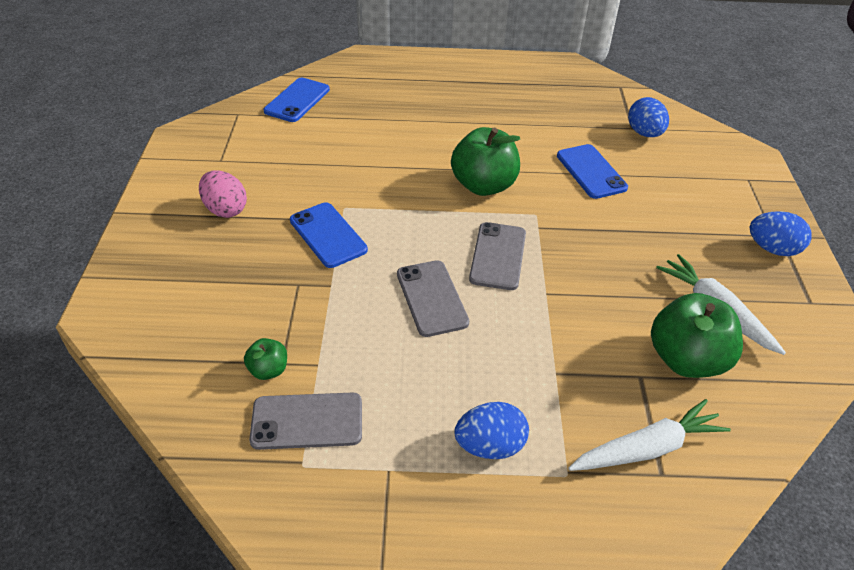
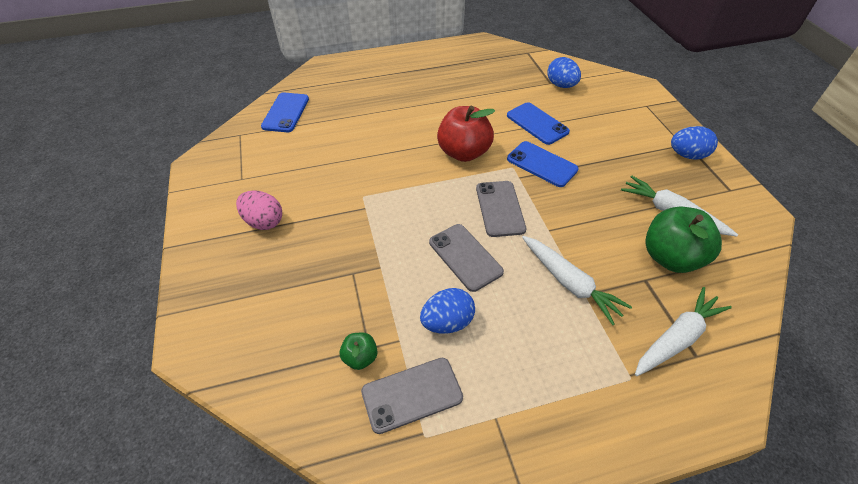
camera: 15 degrees left, 5 degrees up
blue phone [290,202,368,268] -> blue phone moved to [507,141,579,187]
green apple [451,127,520,196] -> red apple [437,106,495,162]
blue egg [454,402,529,459] -> blue egg moved to [420,288,475,333]
none -> white carrot [522,236,632,325]

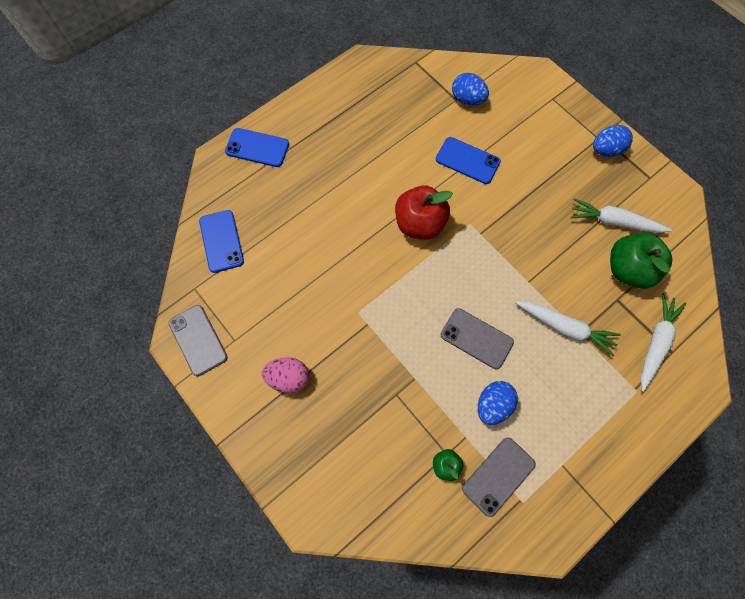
camera: 25 degrees left, 20 degrees up
grey phone [476,181,526,237] -> grey phone moved to [168,305,228,376]
blue phone [507,141,579,187] -> blue phone moved to [225,128,289,167]

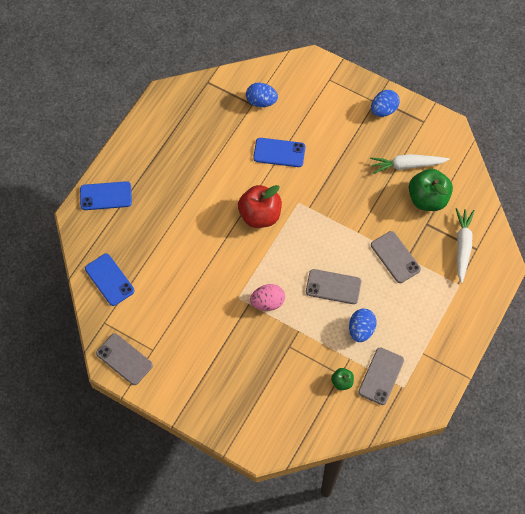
camera: 20 degrees left, 5 degrees down
pink egg [262,357,309,393] -> pink egg moved to [250,284,285,311]
white carrot [516,301,621,356] -> grey phone [371,231,421,283]

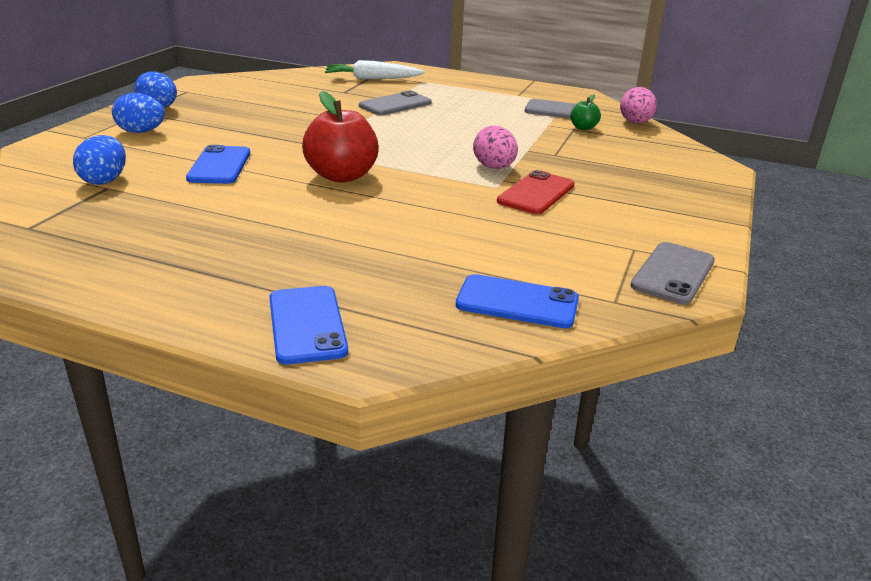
camera: 100 degrees left, 35 degrees down
blue phone [85,254,135,306] -> blue phone turned 60 degrees clockwise [456,274,579,328]
grey phone [306,269,361,304] -> none
blue egg [349,308,377,342] -> blue egg moved to [112,93,165,133]
white carrot [370,154,450,174] -> none
green apple [409,169,453,211] -> none
none -> red phone [497,170,574,214]
none -> pink egg [620,87,657,124]

